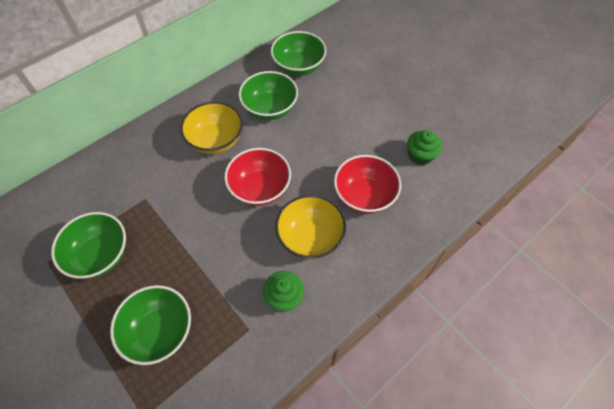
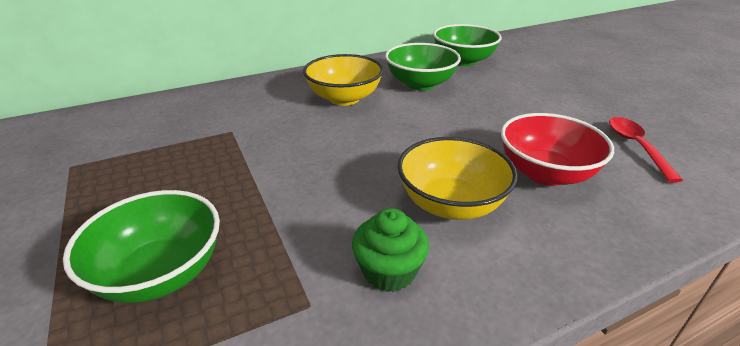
camera: 15 degrees right, 25 degrees down
green bowl [51,212,126,279] -> none
red bowl [225,148,291,206] -> none
green cupcake [407,130,442,165] -> red spoon [609,117,683,183]

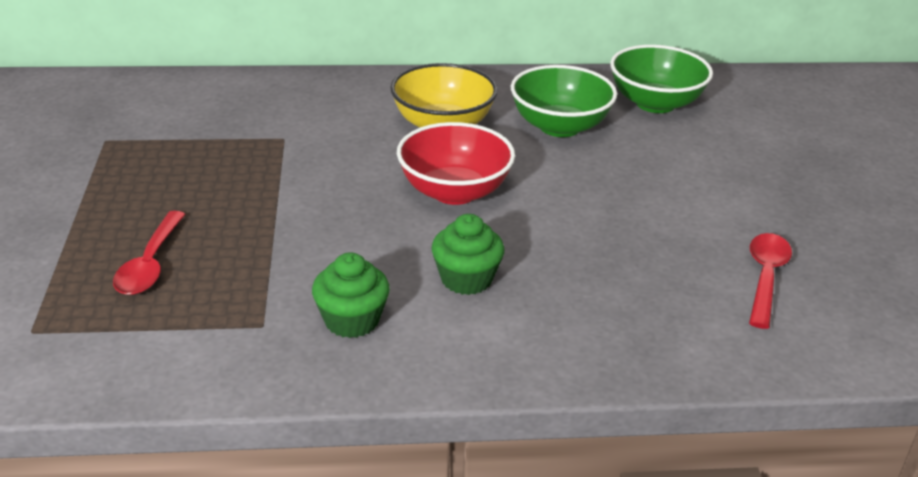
camera: 20 degrees right, 0 degrees up
green bowl [63,190,220,303] -> red spoon [113,211,185,295]
yellow bowl [397,137,518,220] -> green cupcake [431,214,504,295]
red bowl [501,113,614,186] -> red bowl moved to [397,122,515,205]

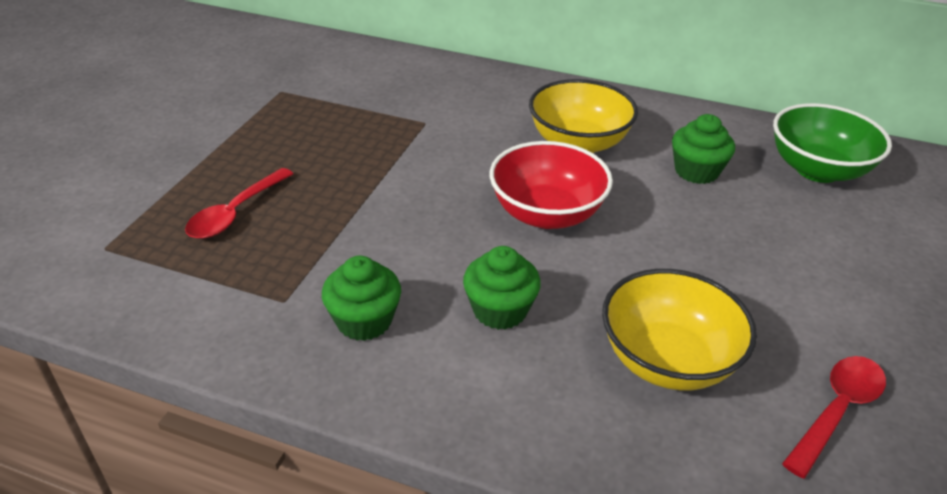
camera: 25 degrees right, 5 degrees up
green bowl [511,65,617,137] -> green cupcake [672,114,735,184]
none -> yellow bowl [602,269,757,390]

